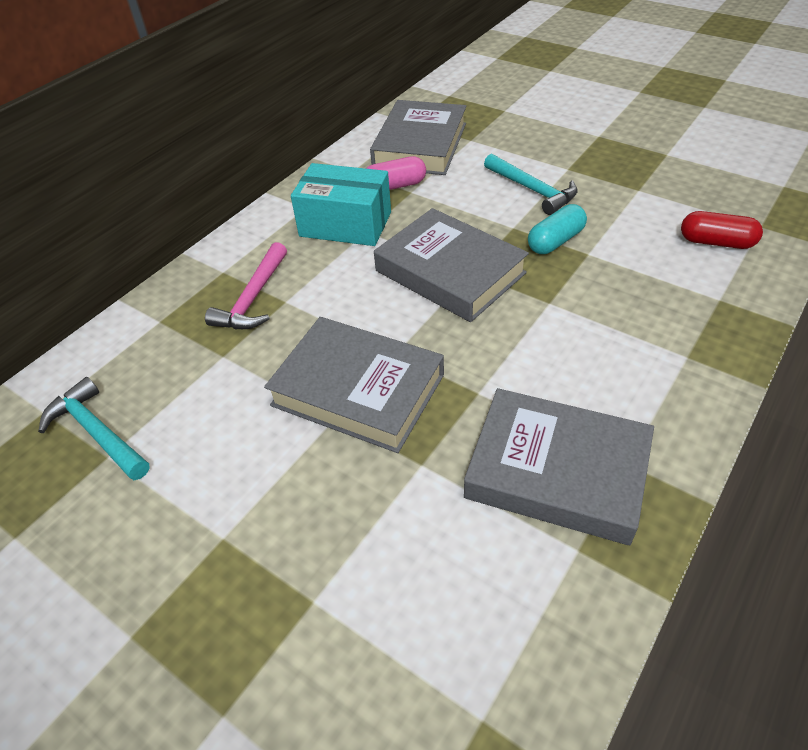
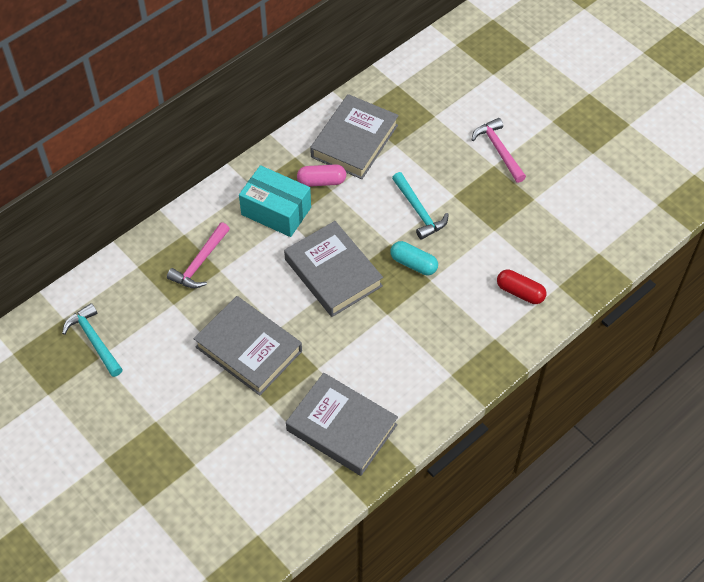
camera: 10 degrees right, 10 degrees up
turquoise capsule [528,204,587,254] -> turquoise capsule turned 60 degrees clockwise [390,241,438,275]
none -> pink hammer [472,118,526,183]

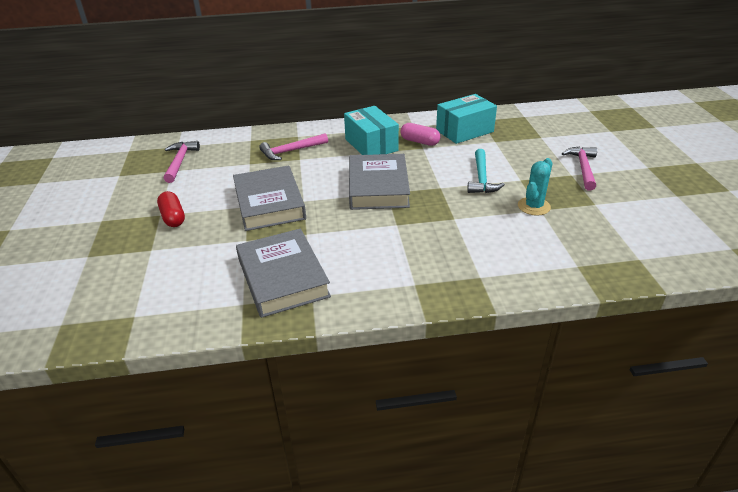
camera: 35 degrees right, 20 degrees down
turquoise hammer [62,303,123,377] -> pink hammer [164,141,200,183]
grey book [310,94,399,179] -> turquoise box [436,94,497,144]
turquoise capsule [390,241,438,275] -> none
red capsule [497,270,546,304] -> red capsule moved to [157,191,185,227]
none -> turquoise cactus [518,158,552,216]

